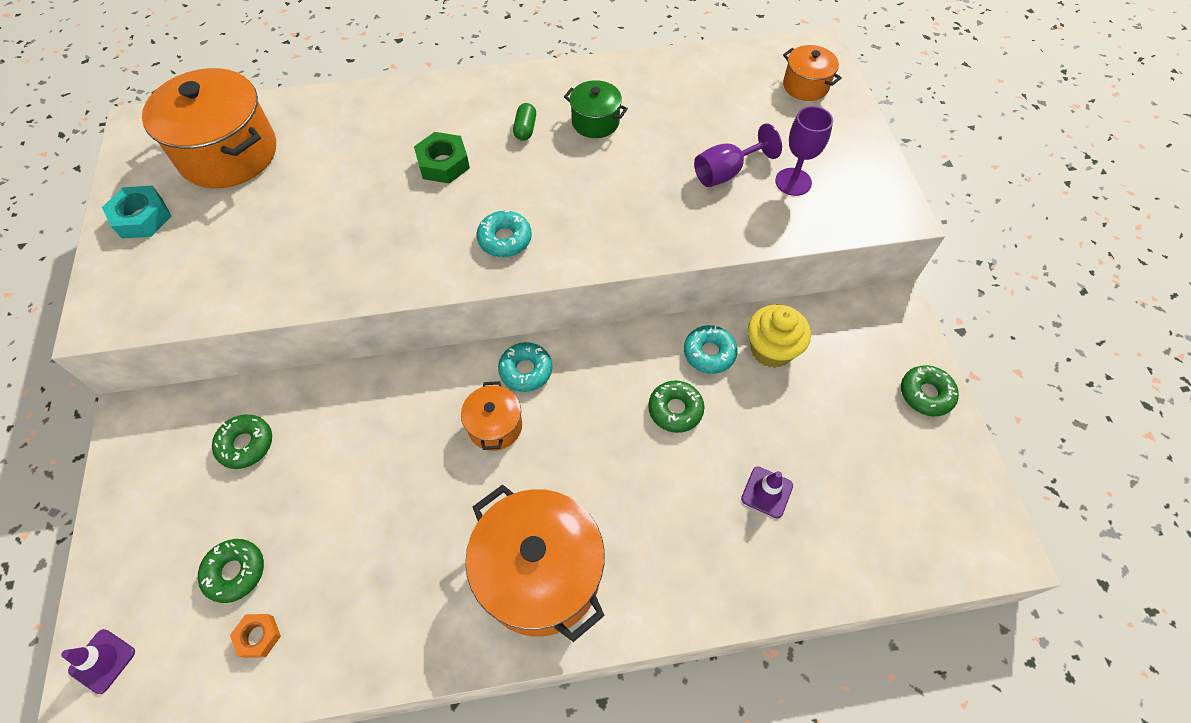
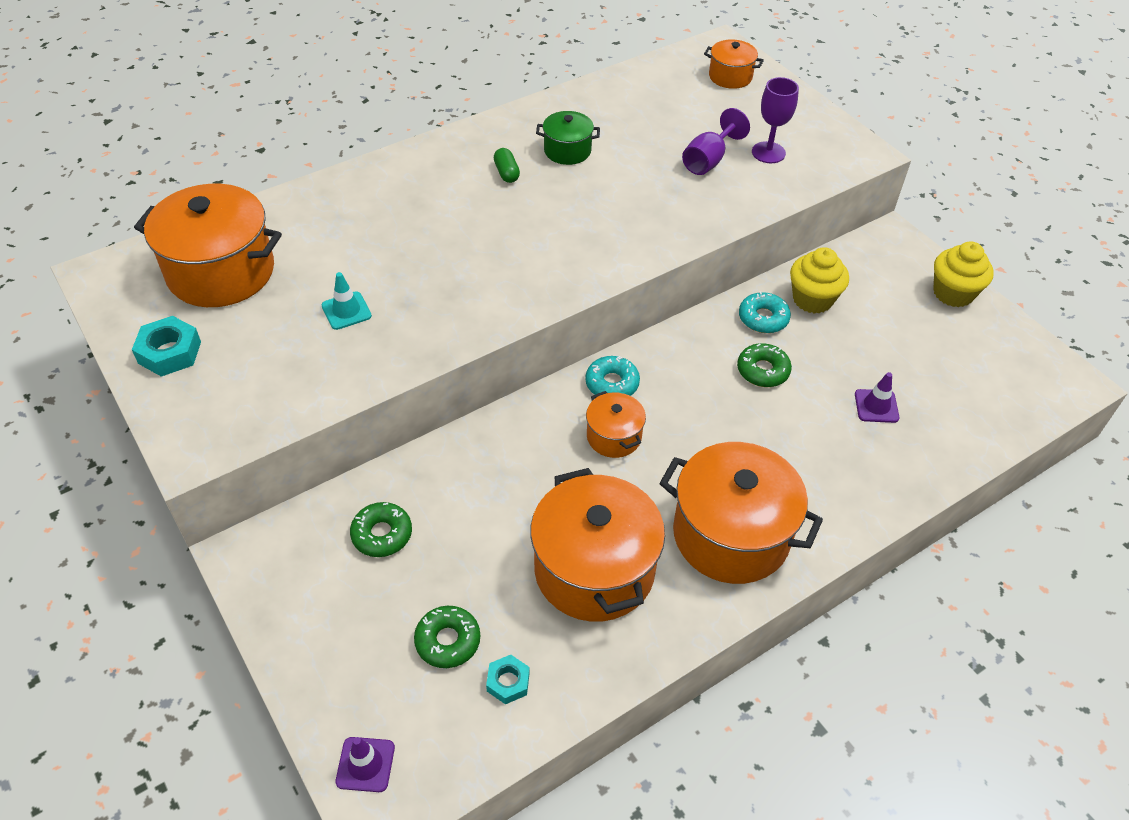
camera: 25 degrees left, 10 degrees down
orange nut [230,614,281,658] -> turquoise nut [486,655,530,704]
green nut [414,132,470,184] -> none
turquoise donut [477,211,532,257] -> none
green donut [901,365,959,416] -> yellow cupcake [933,241,994,307]
none -> turquoise traffic cone [322,272,372,330]
none -> orange pot [530,468,665,622]

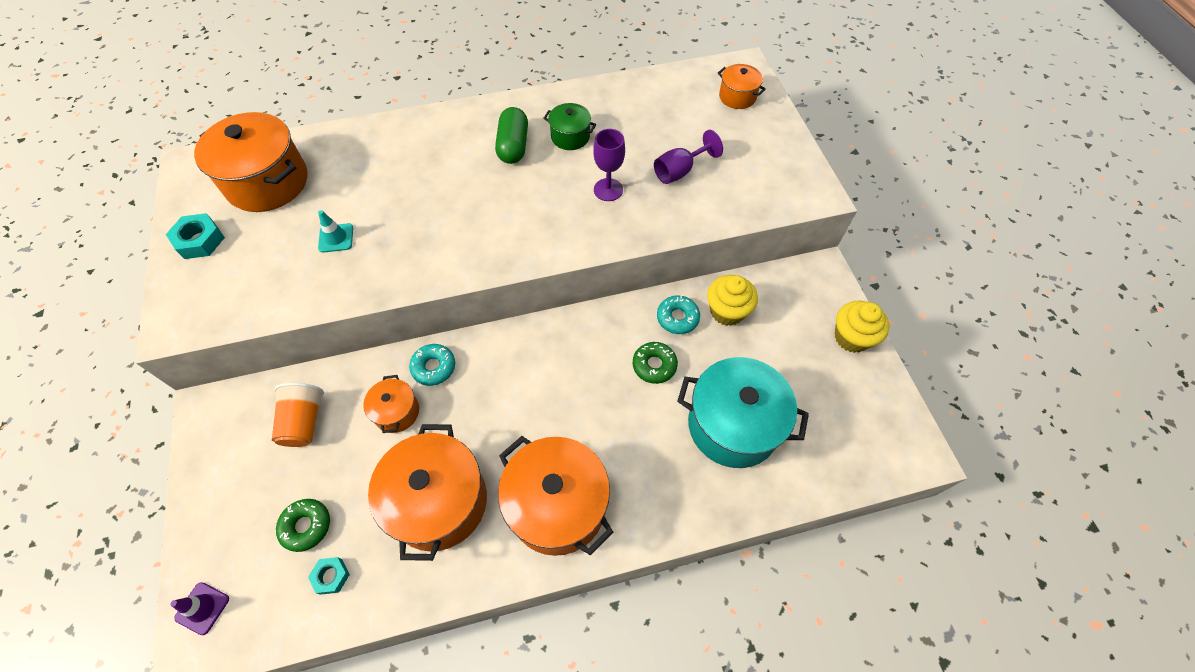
camera: 20 degrees right, 10 degrees up
green donut [350,502,412,557] -> orange cup [272,383,324,447]
green capsule [494,148,520,183] -> green capsule [495,107,528,164], size x1.81
turquoise donut [585,356,640,396] -> turquoise donut moved to [409,344,455,386]
orange pot [586,391,646,458] -> orange pot moved to [363,375,419,433]
purple goblet [752,77,799,163] -> purple goblet moved to [593,129,625,201]
purple traffic cone [855,372,899,423] -> turquoise pot [677,357,809,468]

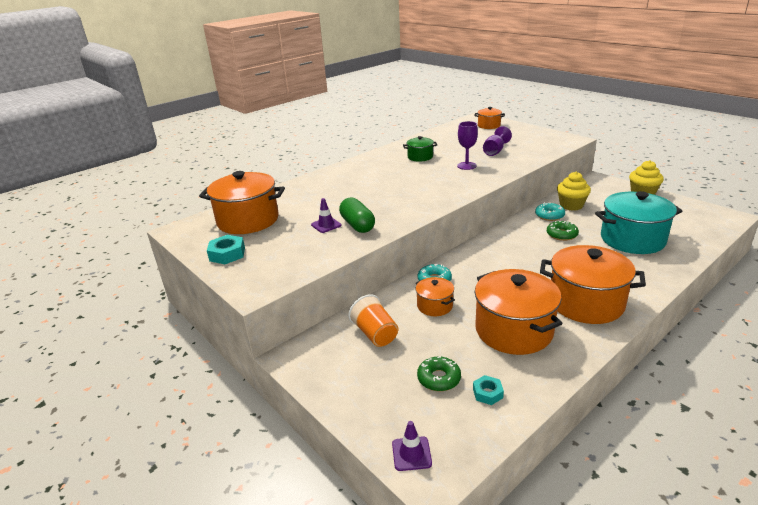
camera: 25 degrees left, 30 degrees down
turquoise traffic cone [318,210,353,253] -> purple traffic cone [311,198,342,233]
green capsule [495,107,528,164] -> green capsule moved to [339,197,375,233]

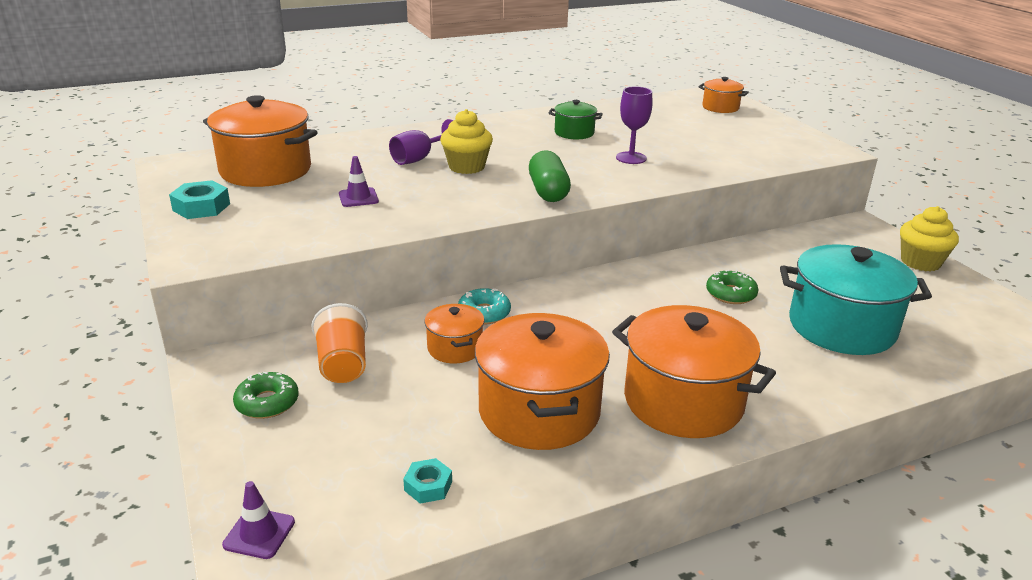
camera: 15 degrees right, 0 degrees up
green capsule [339,197,375,233] -> green capsule moved to [529,150,571,202]
green donut [417,356,461,391] -> green donut moved to [233,372,299,419]
purple goblet [483,126,512,156] -> purple goblet moved to [389,119,453,165]
turquoise donut [535,203,565,221] -> none
yellow cupcake [557,172,591,211] -> yellow cupcake moved to [440,109,493,174]

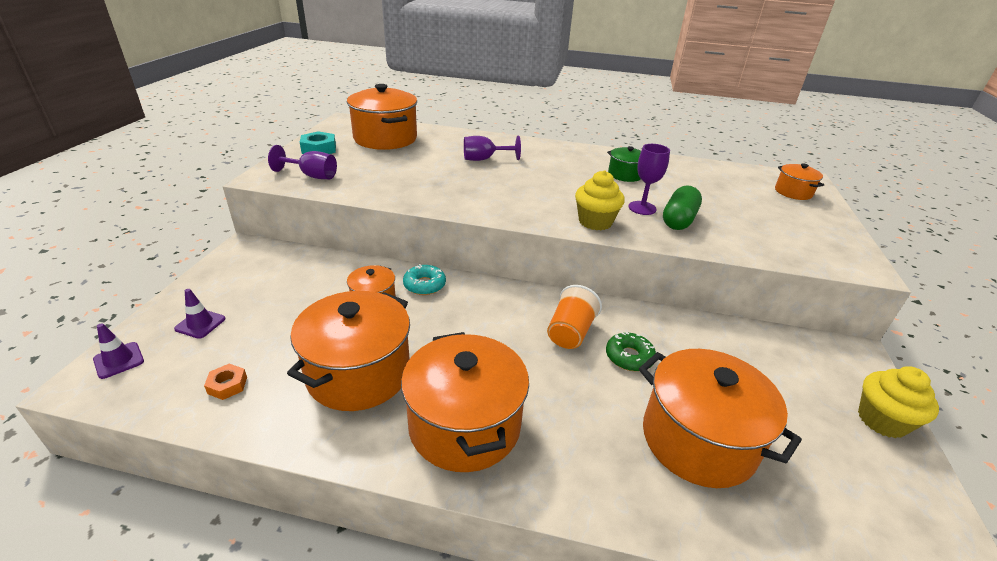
camera: 35 degrees right, 5 degrees up
green donut [233,372,299,419] -> none
orange cup [311,303,368,383] -> orange cup moved to [547,285,602,349]
purple traffic cone [339,156,379,207] -> purple traffic cone moved to [174,289,226,339]
turquoise nut [403,458,452,504] -> orange nut [204,363,247,400]
yellow cupcake [440,109,493,174] -> yellow cupcake moved to [575,170,625,230]
green capsule [529,150,571,202] -> green capsule moved to [663,185,702,230]
turquoise pot [780,244,932,355] -> orange pot [639,349,802,488]
none -> purple goblet [268,145,337,179]

